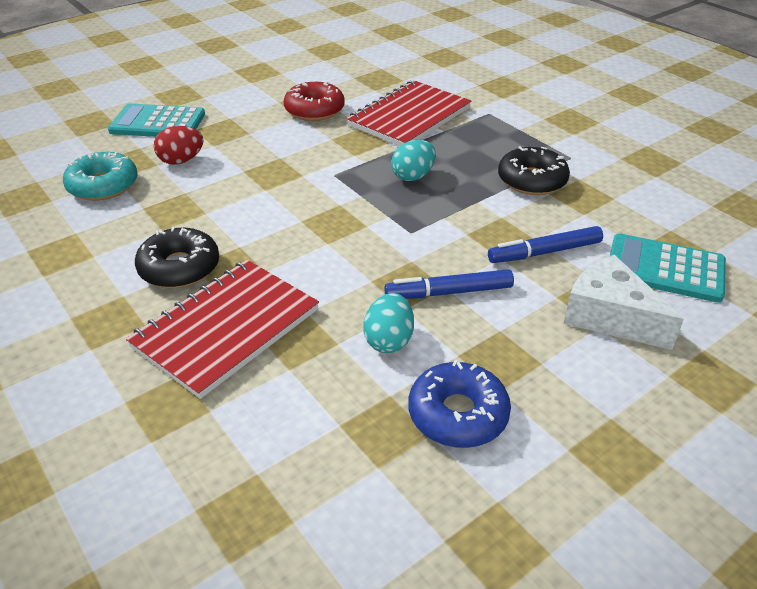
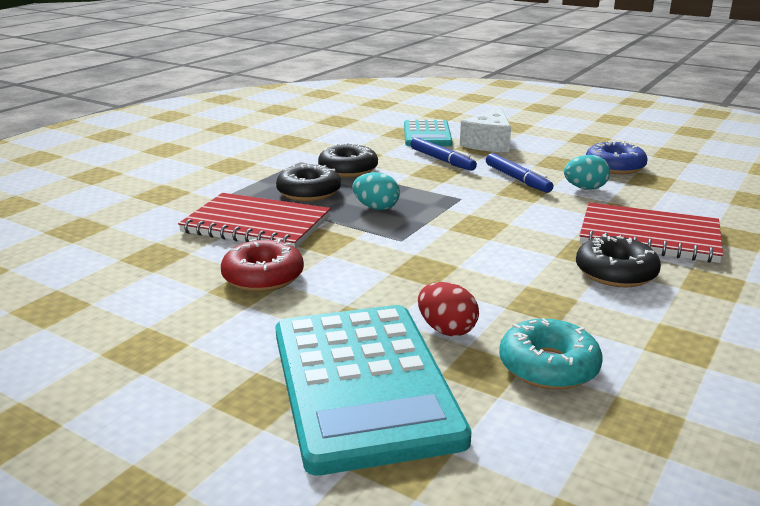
camera: 110 degrees left, 15 degrees down
turquoise calculator [108,103,205,137] -> turquoise calculator [275,305,471,476], size x1.69
none -> black donut [276,164,341,201]

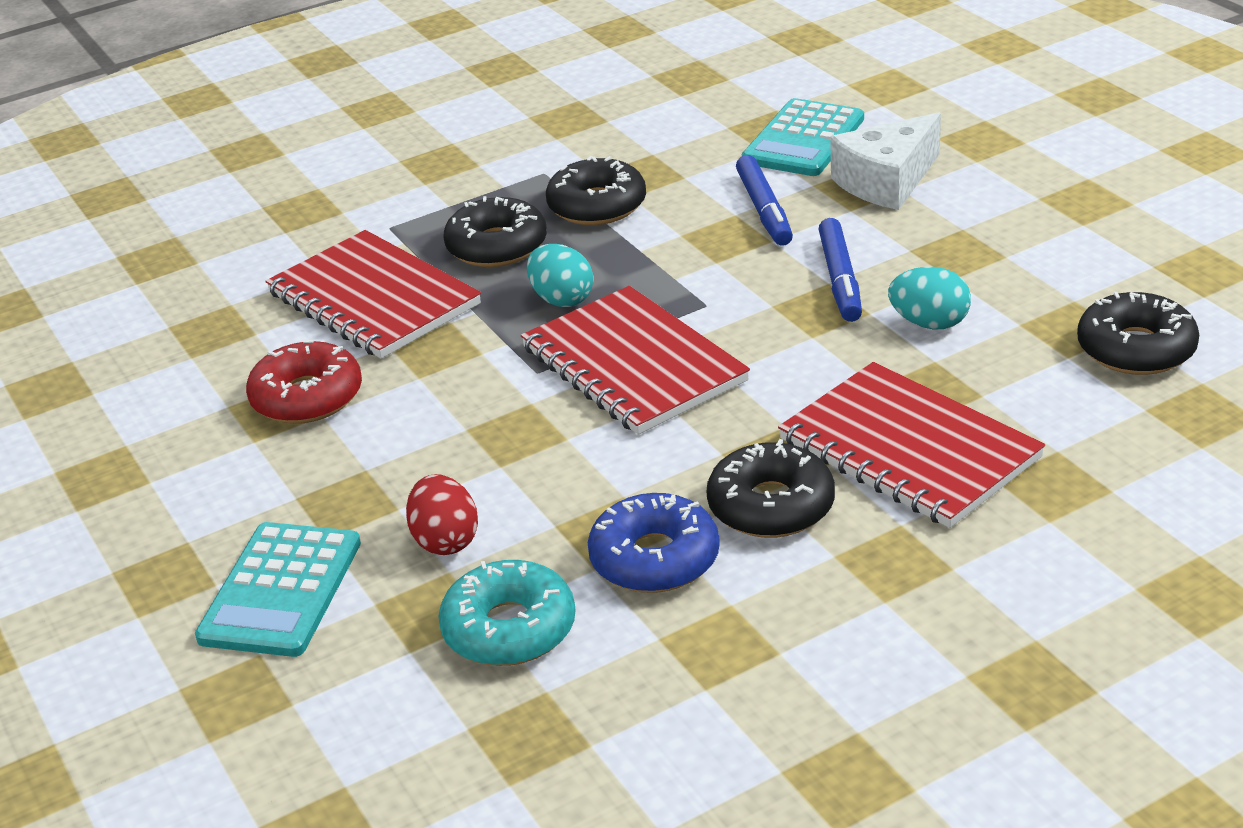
camera: 30 degrees right, 10 degrees up
turquoise calculator [275,305,471,476] -> turquoise calculator [195,522,361,657], size x0.59
blue donut [586,140,648,174] -> blue donut moved to [588,493,720,593]
none -> red notebook [521,286,750,435]
none -> black donut [1077,292,1199,375]

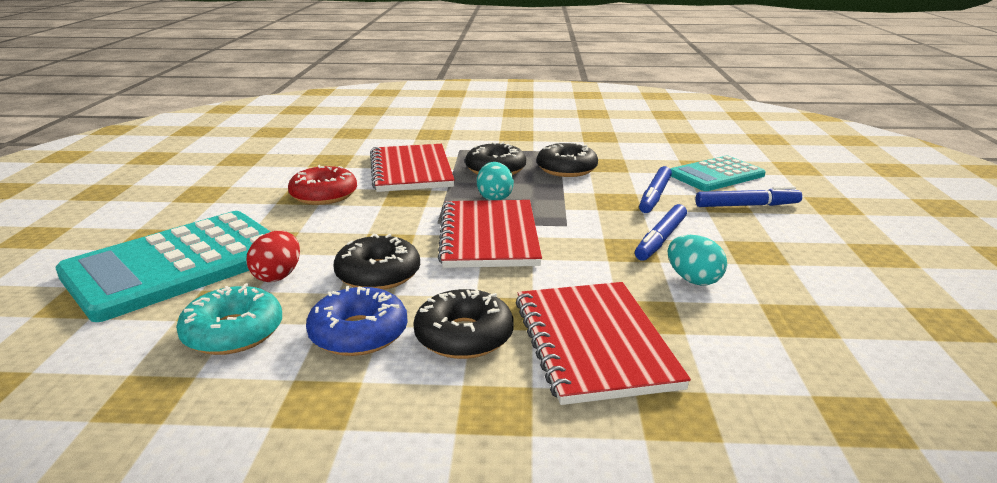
camera: 30 degrees right, 10 degrees down
turquoise calculator [195,522,361,657] -> turquoise calculator [56,211,271,322], size x1.69
white cheese [830,112,941,210] -> blue marker [695,186,802,207]
black donut [1077,292,1199,375] -> black donut moved to [333,233,420,290]

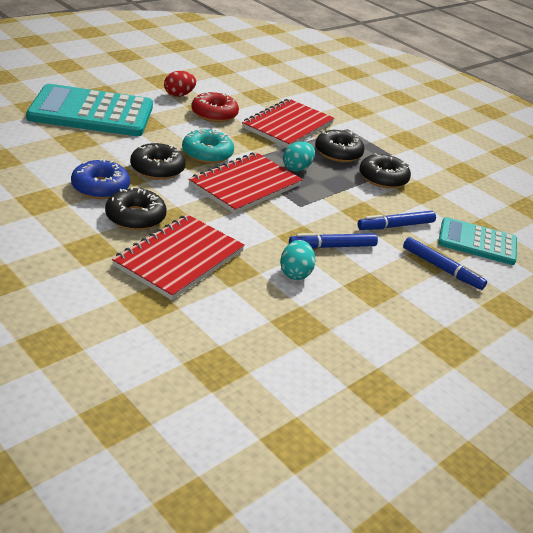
camera: 40 degrees right, 10 degrees up
turquoise donut [176,283,282,355] -> turquoise donut moved to [182,129,234,164]
red egg [246,231,300,282] -> red egg moved to [164,71,196,97]

